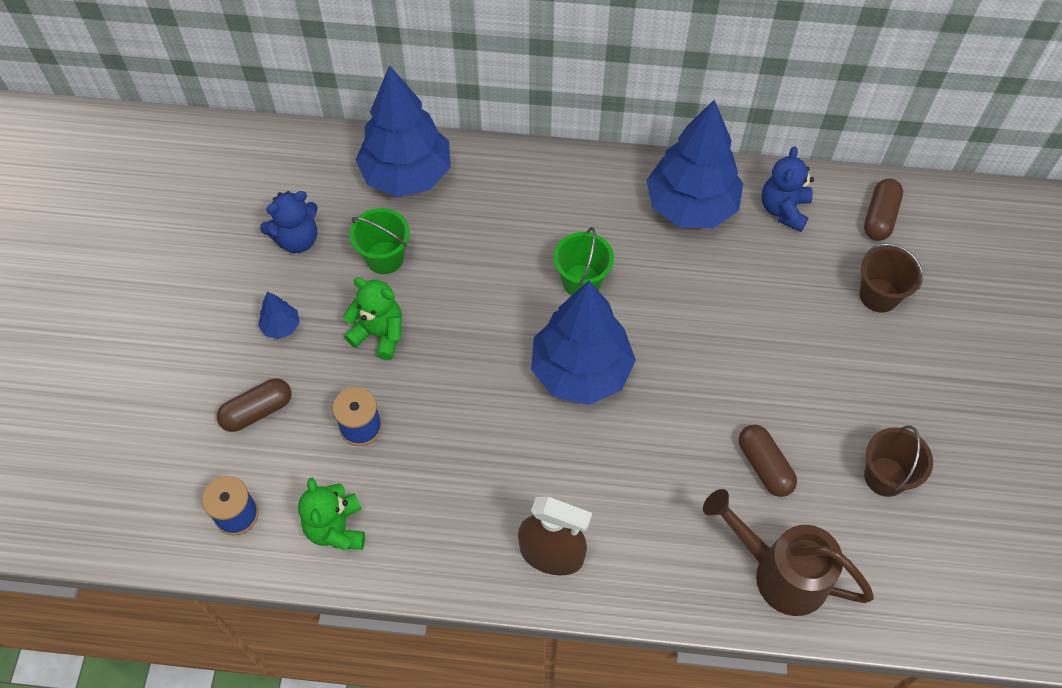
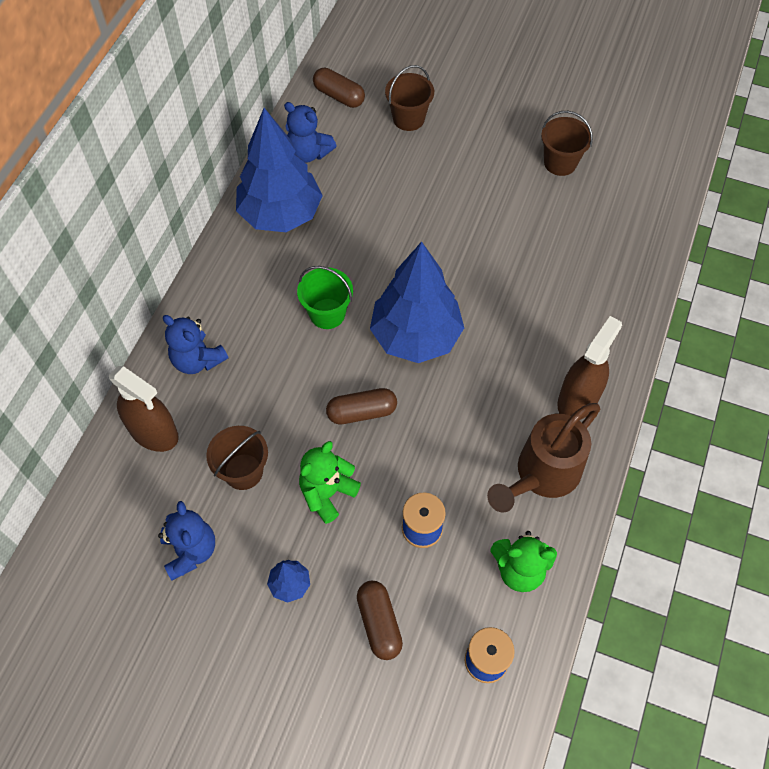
camera: 75 degrees left, 0 degrees up
green bucket [350,208,410,274] -> brown bucket [206,426,268,490]
blue tree [356,65,451,197] -> brown spray bottle [109,366,179,452]
brown watering can [703,489,874,616] -> brown watering can moved to [487,403,600,513]
brown capsule [739,425,797,497] -> brown capsule moved to [326,388,397,424]
none -> blue teddy bear [163,315,228,374]

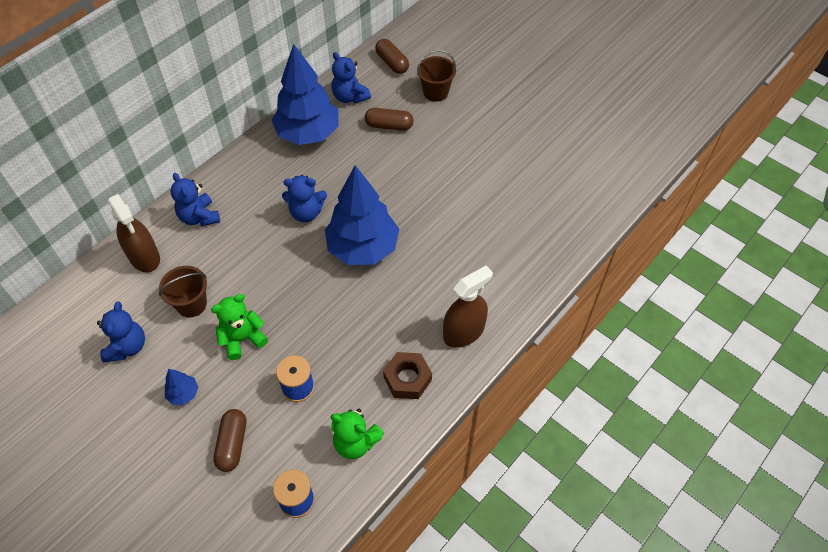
camera: 20 degrees right, 5 degrees down
green bucket [297,266,353,329] -> blue teddy bear [282,175,327,222]
brown capsule [326,388,397,424] -> brown capsule moved to [365,108,413,131]
brown watering can [487,403,600,513] -> brown nut [383,352,432,399]
brown bucket [541,111,593,176] -> none

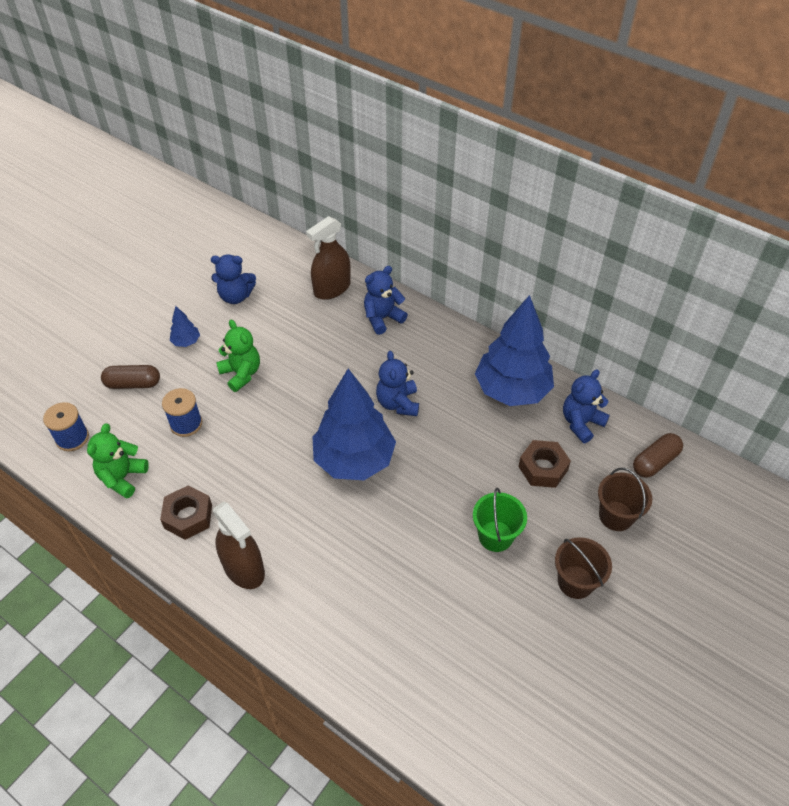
camera: 85 degrees right, 5 degrees down
brown bucket [159,266,207,317] -> brown bucket moved to [555,537,612,599]
brown capsule [365,108,413,131] -> brown nut [518,440,571,488]
none -> green bucket [473,488,527,552]

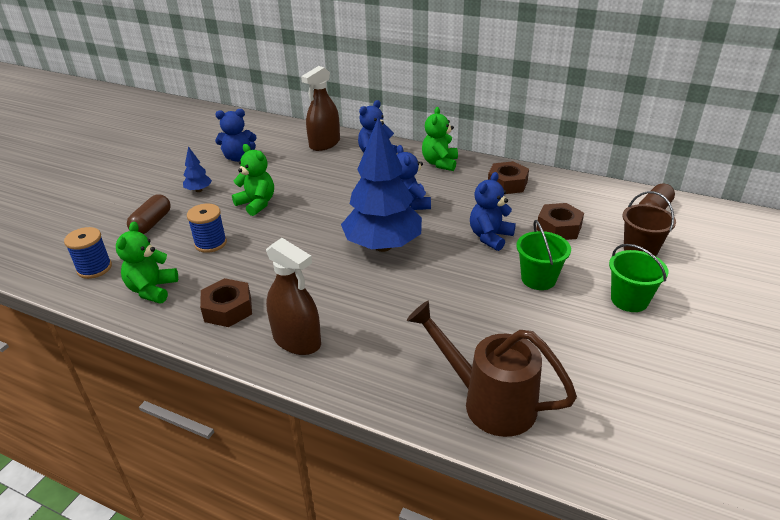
camera: 10 degrees left, 15 degrees down
brown capsule [101,365,160,389] -> brown capsule turned 60 degrees counterclockwise [127,194,171,234]
blue tree [475,295,554,406] -> brown nut [488,161,529,194]
brown bucket [555,537,612,599] -> green bucket [609,244,668,312]
blue teddy bear [563,369,610,443] -> blue teddy bear moved to [470,172,516,251]
none -> brown watering can [407,301,577,437]
none -> green teddy bear [422,107,458,171]

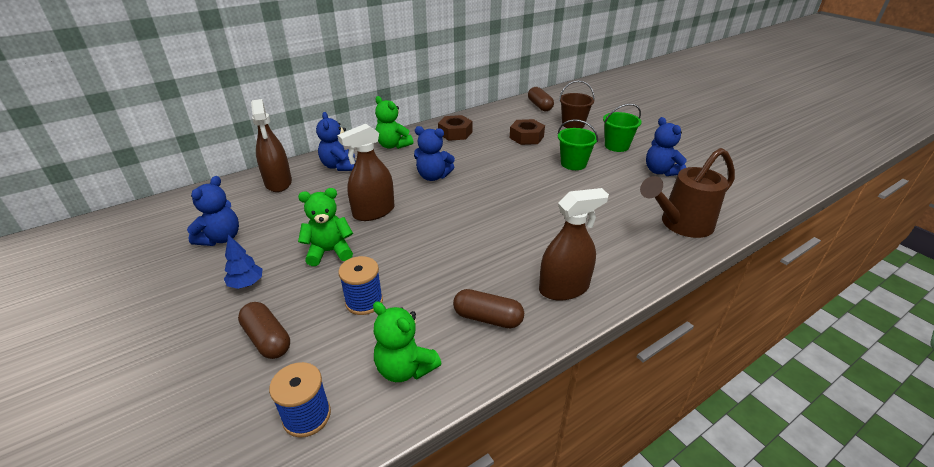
camera: 60 degrees left, 0 degrees up
brown nut [200,278,252,327] -> brown capsule [453,289,524,328]
blue tree [341,117,422,252] -> none
blue teddy bear [470,172,516,251] -> blue teddy bear moved to [646,117,687,176]
none -> brown spray bottle [337,124,394,221]

